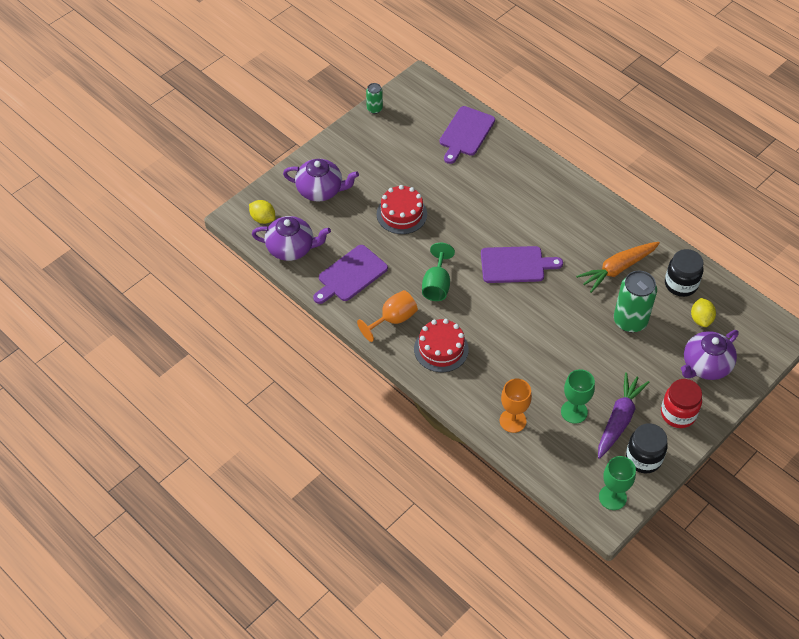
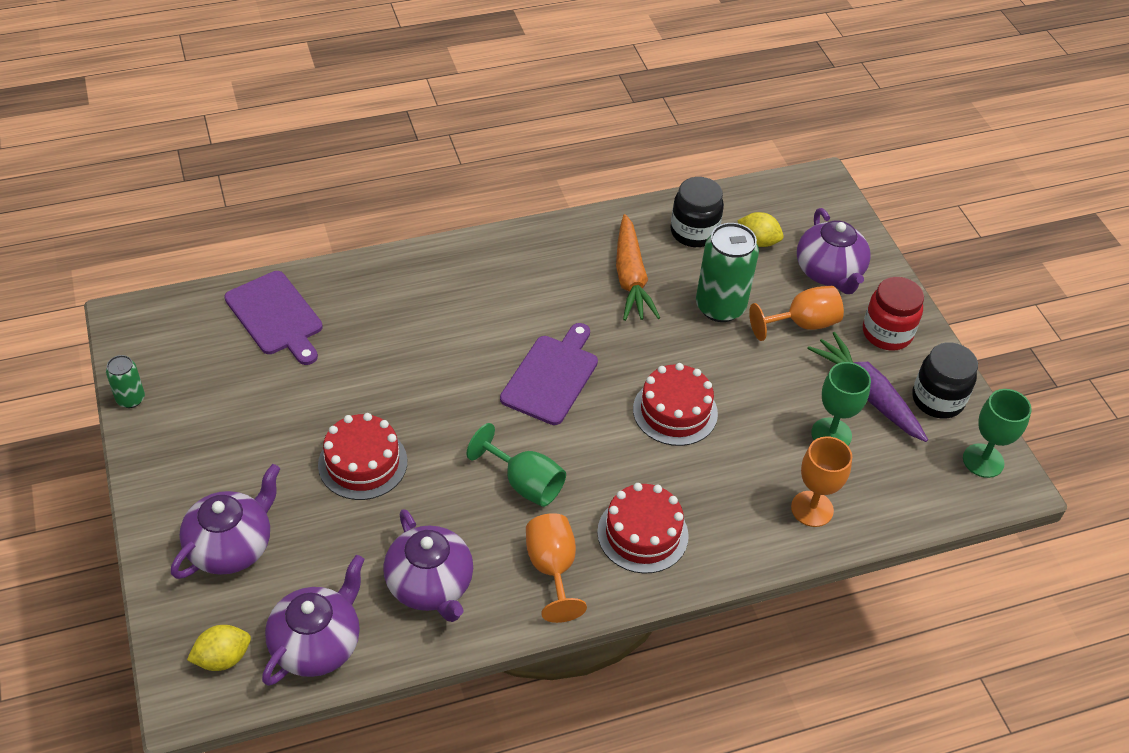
camera: 65 degrees left, 5 degrees down
purple cutting board [313,245,388,304] -> purple teapot [383,509,473,622]
none -> red cake [633,363,718,446]
none -> orange goblet [749,286,844,341]

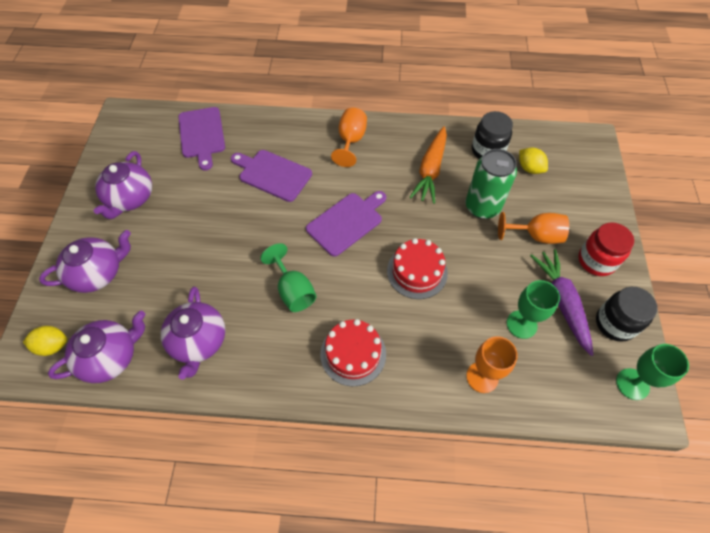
camera: 25 degrees right, 10 degrees up
green can [106,355,145,408] -> none
red cake [318,413,407,500] -> none
orange goblet [526,513,587,623] -> orange goblet moved to [331,108,367,167]
purple teapot [797,208,871,294] -> purple teapot moved to [94,151,152,219]
none -> purple cutting board [231,150,312,202]

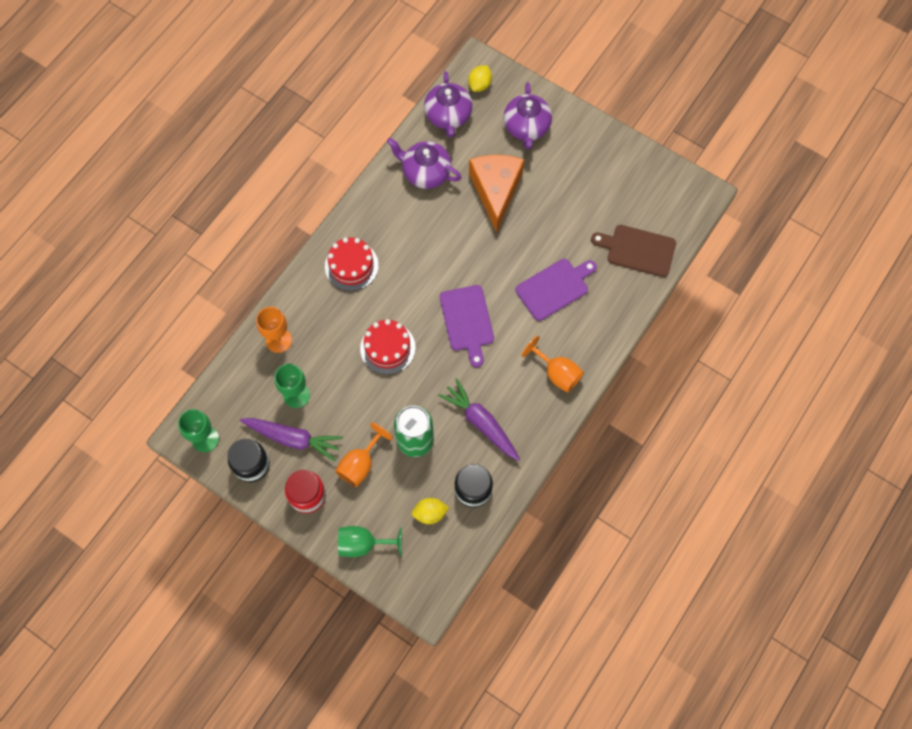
camera: 120 degrees right, 10 degrees up
purple teapot [94,151,152,219] -> none
purple cutting board [178,107,225,171] -> brown cutting board [591,225,676,277]
green goblet [261,243,317,312] -> green goblet moved to [338,526,402,557]
orange carrot [409,126,447,204] -> purple carrot [438,378,520,461]
none -> orange cheese [469,155,524,233]

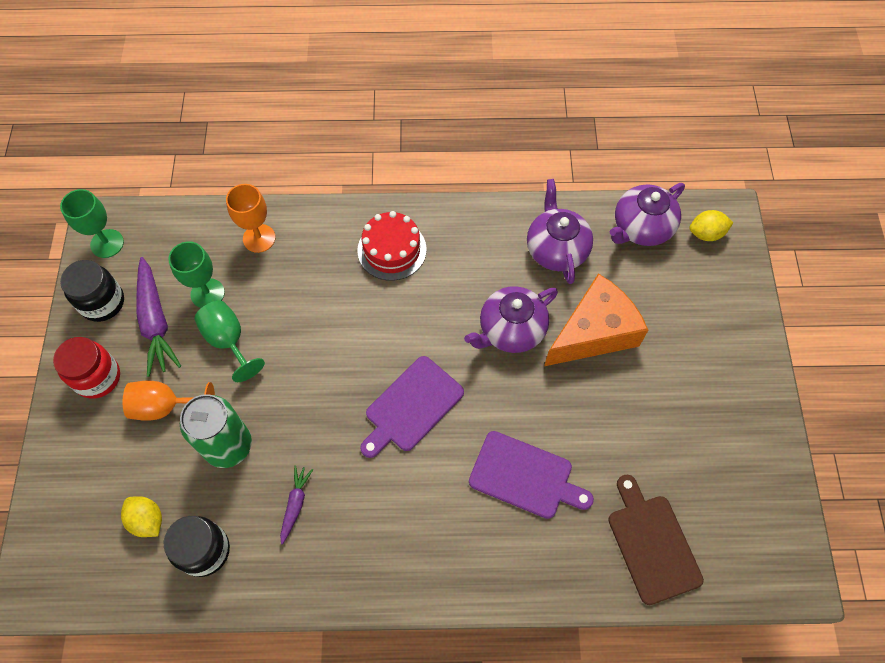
camera: 55 degrees right, 5 degrees down
green goblet [338,526,402,557] -> green goblet moved to [194,301,265,382]
red cake [360,319,416,374] -> none
purple carrot [438,378,520,461] -> purple carrot [280,465,313,545], size x0.54
purple teapot [504,82,552,149] -> purple teapot moved to [464,286,558,353]
orange goblet [522,336,584,393] -> none

